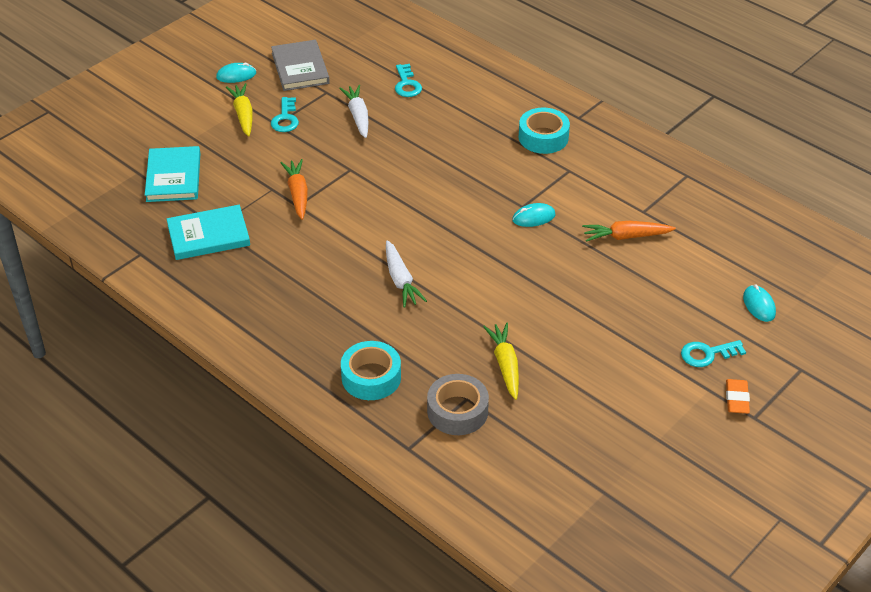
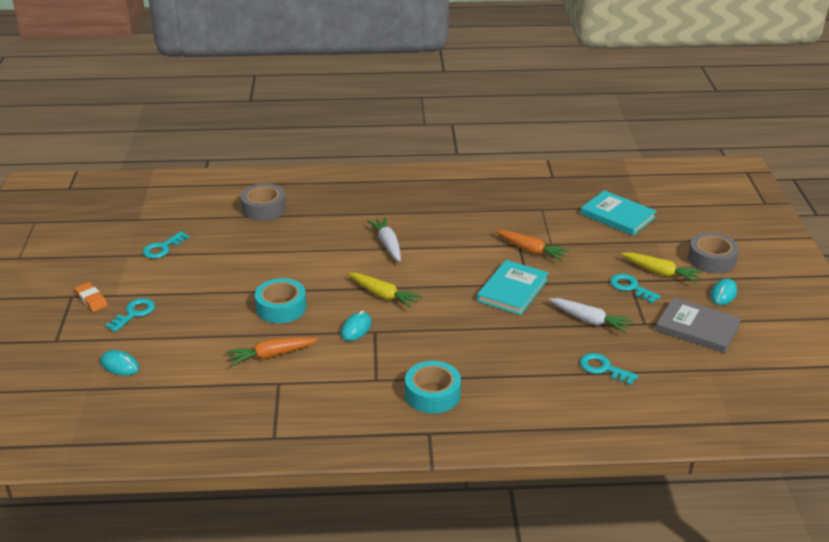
camera: 135 degrees right, 10 degrees down
turquoise book [167,205,250,260] -> turquoise book moved to [477,260,549,315]
turquoise tape [341,341,401,400] -> turquoise tape moved to [255,278,306,323]
white carrot [386,240,427,308] -> white carrot turned 45 degrees clockwise [367,217,401,262]
yellow carrot [483,323,519,400] -> yellow carrot moved to [349,273,422,308]
orange carrot [582,221,676,242] -> orange carrot turned 150 degrees counterclockwise [226,337,318,366]
none -> turquoise key [142,231,190,259]
none -> grey tape [688,232,739,274]

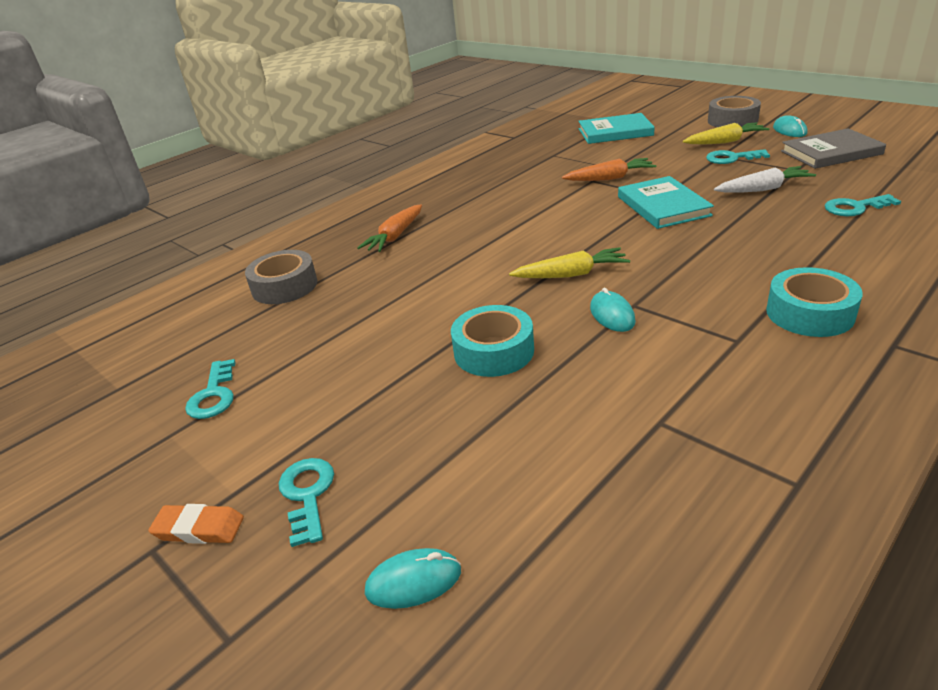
camera: 40 degrees left, 0 degrees up
orange carrot [226,337,318,366] -> orange carrot moved to [357,204,422,252]
white carrot [367,217,401,262] -> none

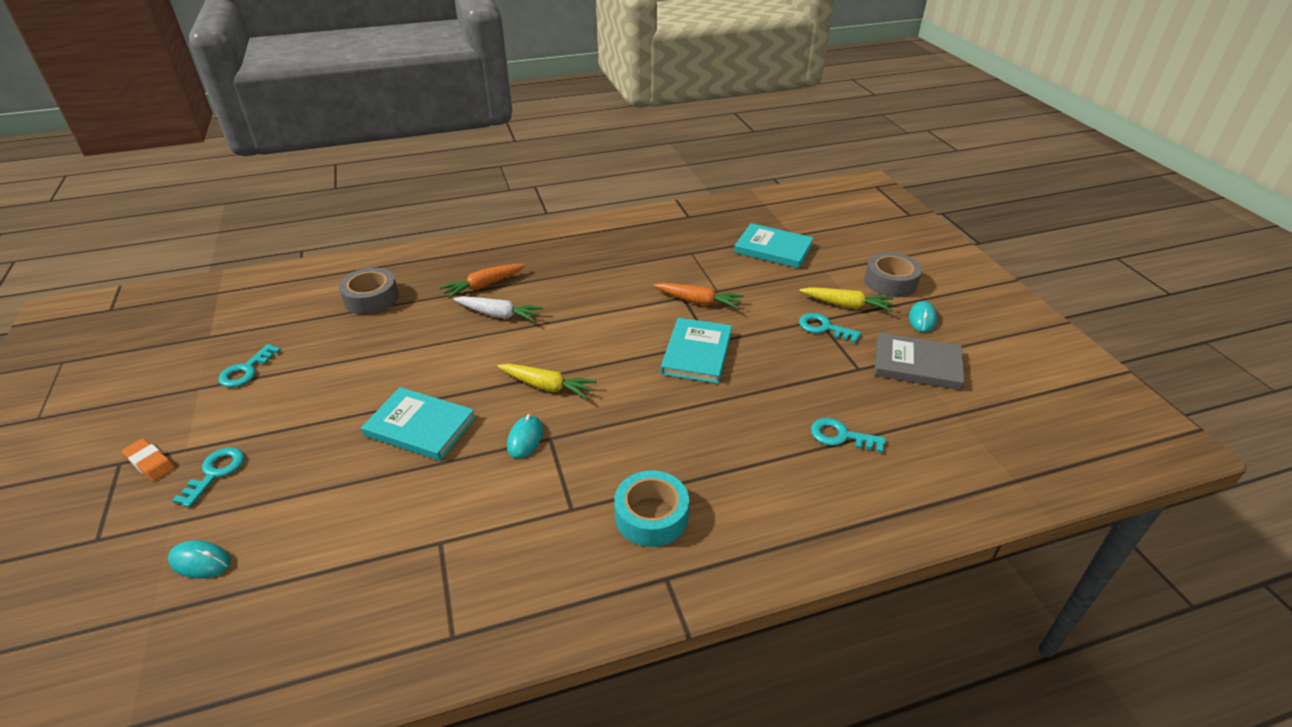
camera: 25 degrees right, 5 degrees up
turquoise tape [451,305,534,377] -> turquoise book [361,387,476,461]
white carrot [714,166,816,193] -> white carrot moved to [454,296,543,322]

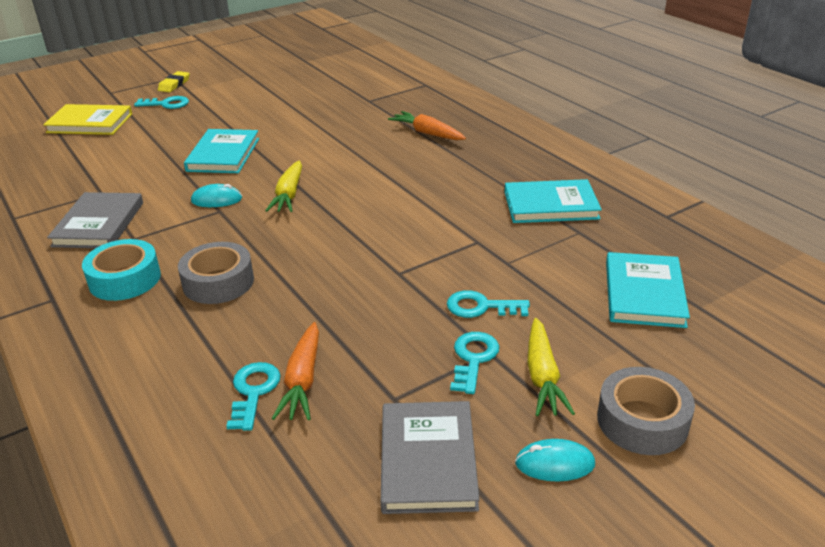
camera: 75 degrees right, 5 degrees down
orange eraser [122,438,175,481] -> yellow eraser [158,71,190,92]
turquoise mouse [168,540,231,579] -> yellow book [43,104,132,135]
turquoise key [219,344,281,387] -> turquoise key moved to [447,290,530,318]
grey tape [339,268,399,315] -> grey tape moved to [178,242,254,304]
white carrot [454,296,543,322] -> none
orange carrot [653,283,744,310] -> orange carrot moved to [272,322,319,420]
turquoise book [661,318,732,384] -> turquoise book moved to [505,179,602,223]
none -> grey book [47,192,143,248]

